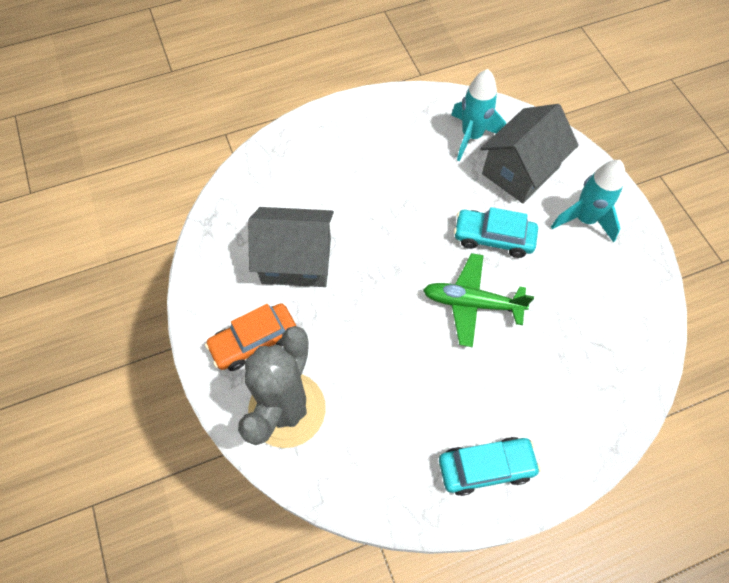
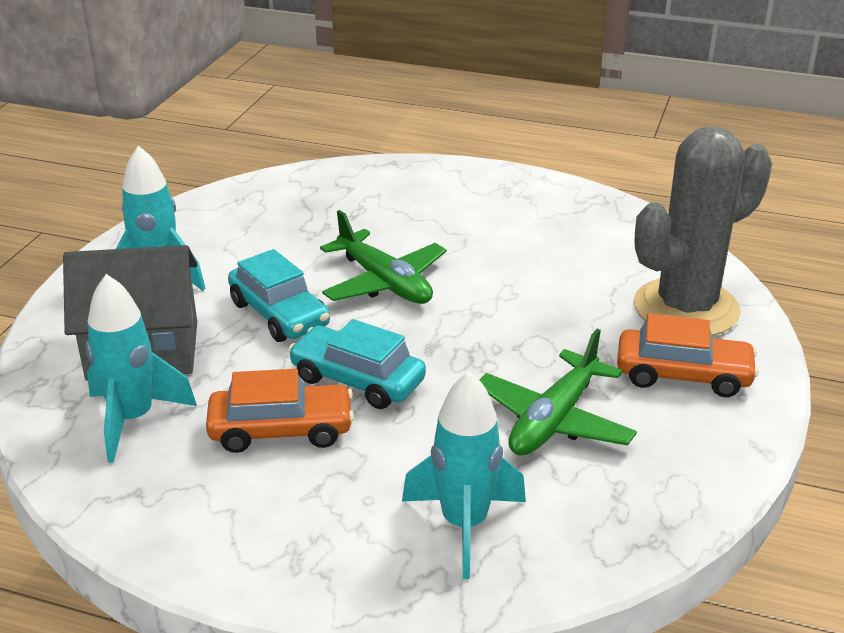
camera: 140 degrees left, 30 degrees down
grey house [248,207,334,287] -> green plane [479,329,637,456]
turquoise car [439,437,541,496] -> turquoise car moved to [288,319,426,409]
none -> orange car [206,369,354,453]
none -> turquoise rocket [402,371,526,579]

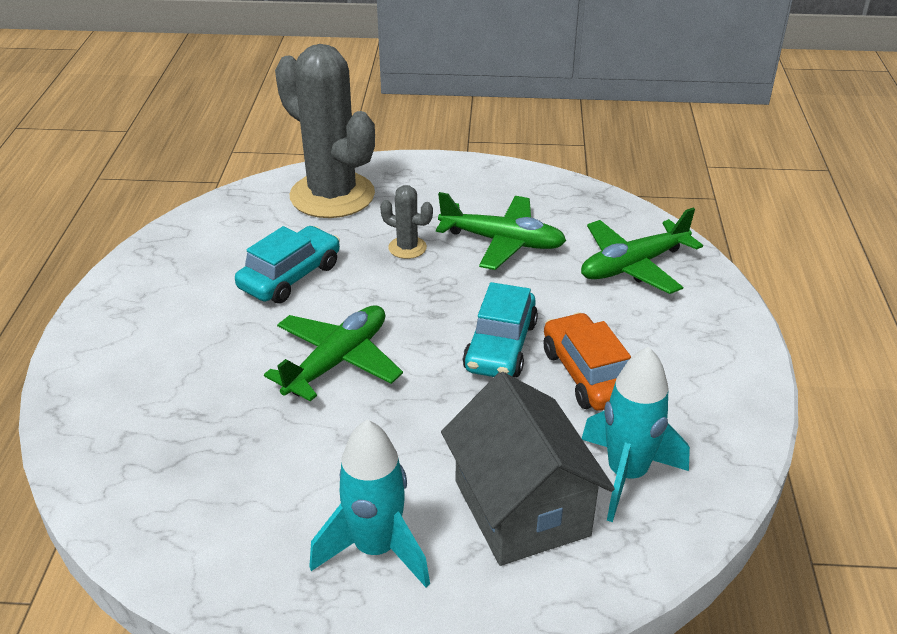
camera: 105 degrees left, 5 degrees up
turquoise car [228,249,330,342] -> turquoise car moved to [235,226,340,303]
turquoise rocket [402,371,526,579] -> green plane [581,208,703,294]
orange car [617,314,759,397] -> none
none -> grey cactus [380,185,433,259]

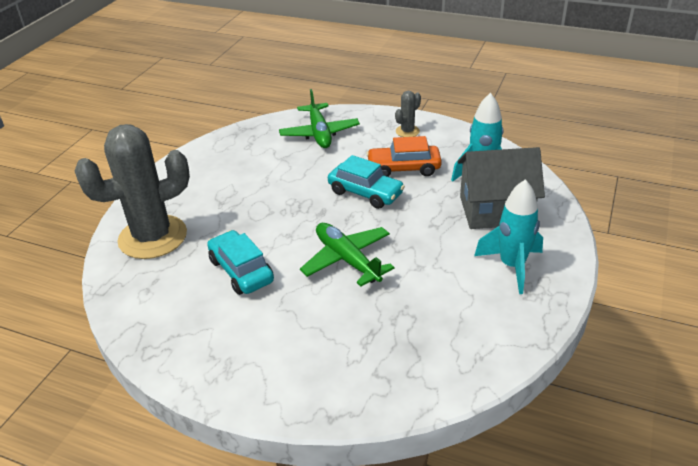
camera: 70 degrees left, 0 degrees up
grey cactus [380,185,433,259] -> grey cactus moved to [395,91,421,137]
green plane [436,192,566,270] -> none

